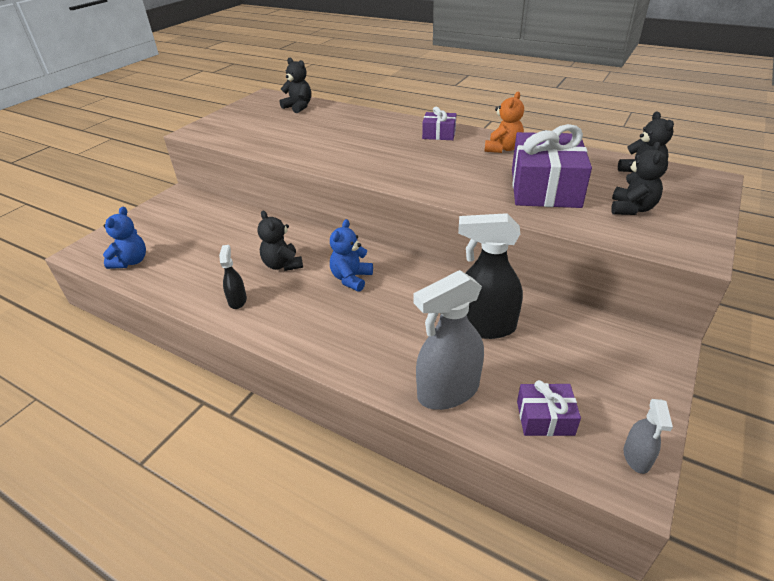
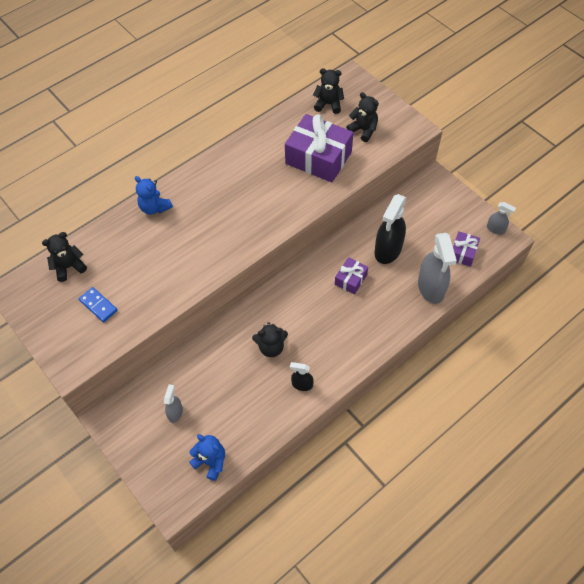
camera: 70 degrees left, 20 degrees up
blue teddy bear [330,219,373,292] -> blue teddy bear moved to [135,176,173,214]
purple gift [422,107,456,140] -> purple gift moved to [335,257,368,295]
orange teddy bear [485,92,524,153] -> none
none -> blue domino [79,287,118,322]
none -> grey spray bottle [164,384,183,423]

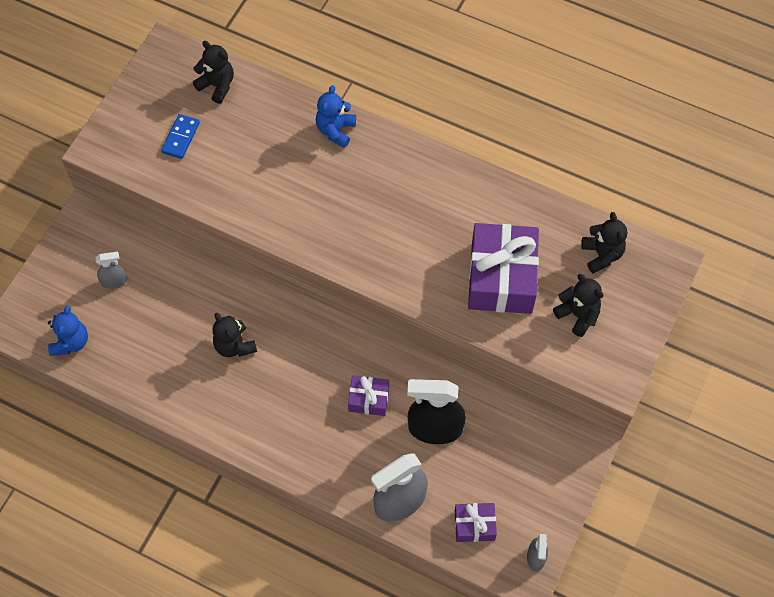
camera: 65 degrees right, 5 degrees up
black spray bottle [290,362,314,391] -> none
black teddy bear [346,92,379,142] -> black teddy bear turned 60 degrees counterclockwise [553,274,604,337]

